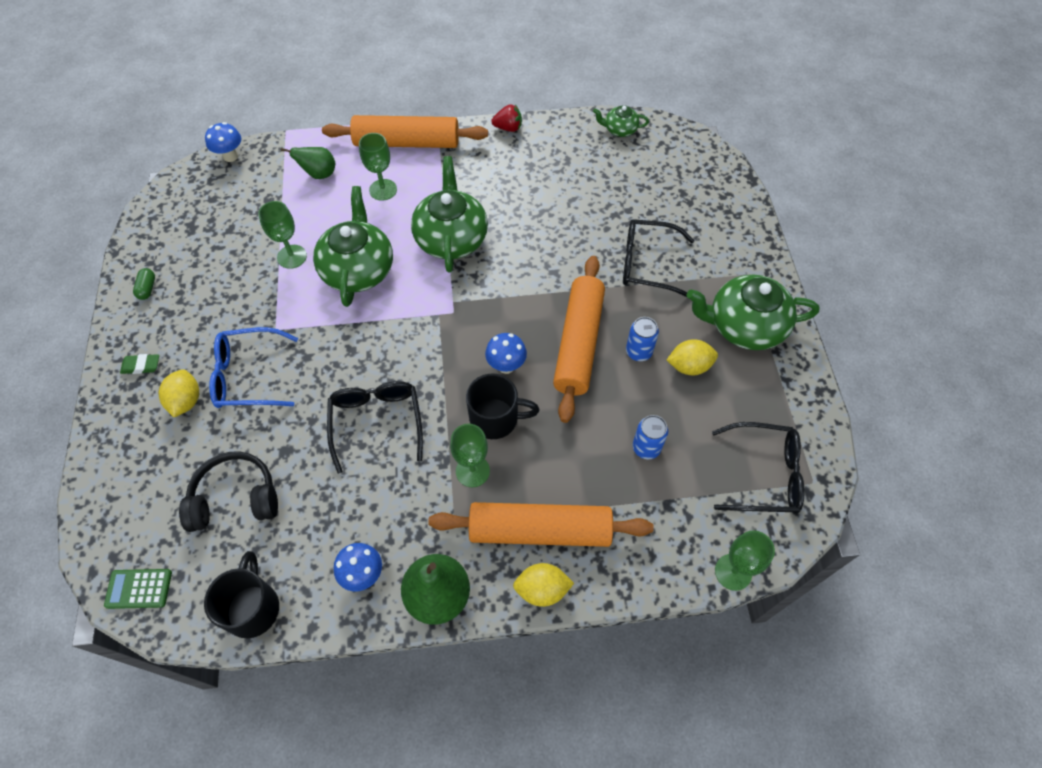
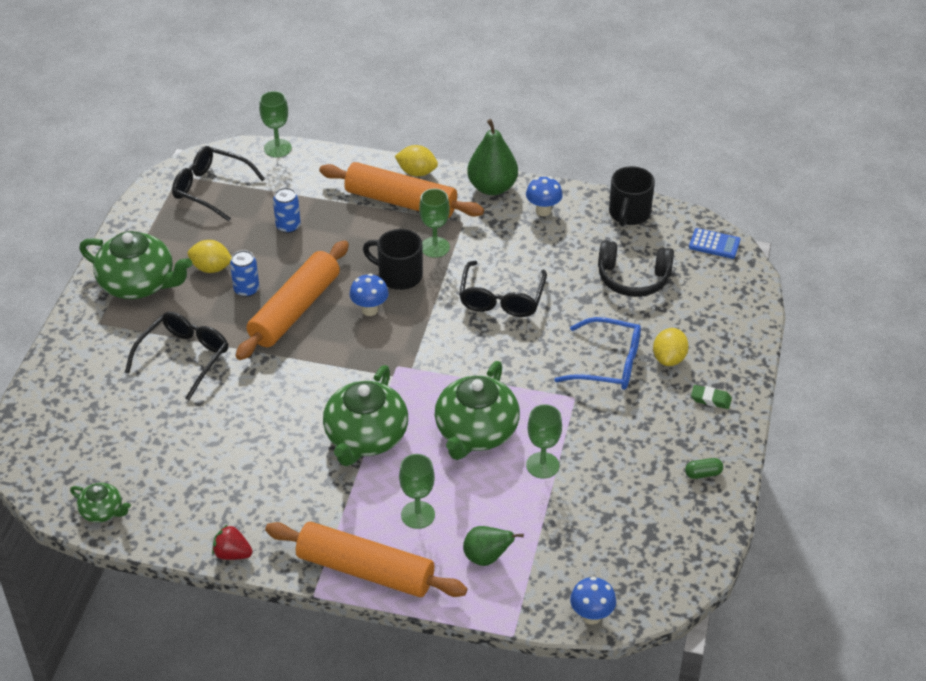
camera: 160 degrees left, 15 degrees down
green calculator [104,569,172,609] -> blue calculator [689,228,740,259]
green capsule [133,268,155,300] -> green capsule turned 60 degrees clockwise [685,458,723,479]
black glasses [623,219,694,297] -> black glasses turned 90 degrees counterclockwise [125,312,228,400]

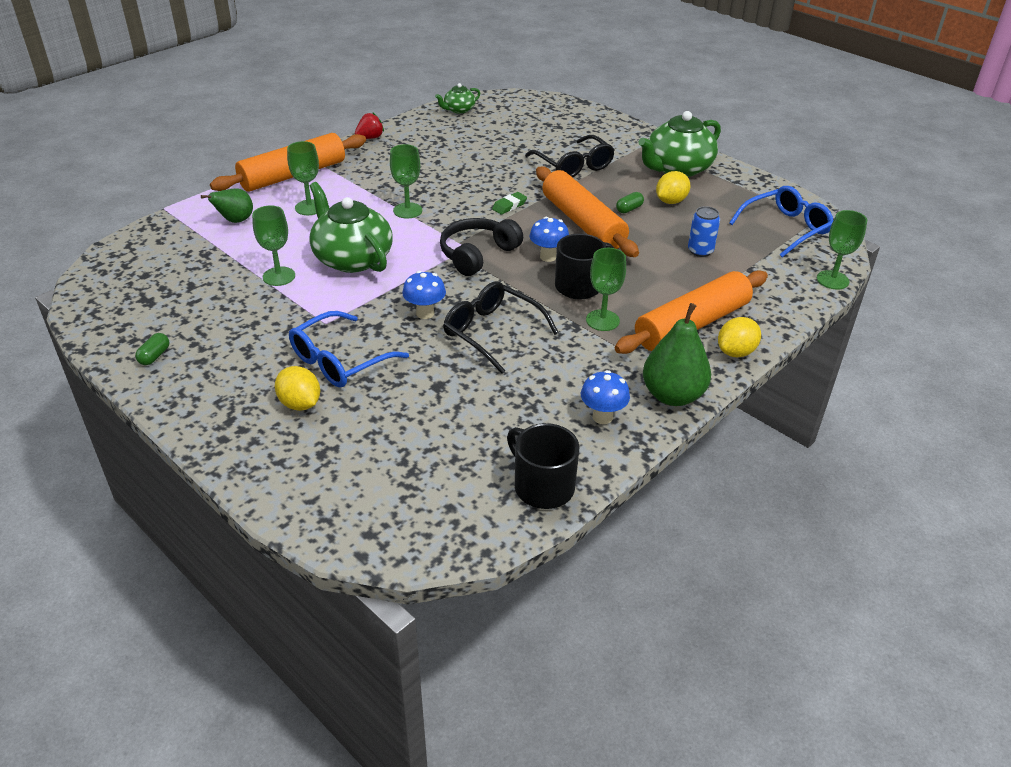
camera: 120 degrees right, 5 degrees down
black glasses [172,146,265,221] -> blue glasses [729,186,833,257]
blue can [230,250,259,297] -> green capsule [616,192,644,213]
green teapot [323,365,408,466] -> green goblet [390,144,422,218]
blue mushroom [570,576,616,625] -> blue mushroom moved to [402,271,446,319]
black headphones [598,240,674,297] -> black headphones moved to [440,218,523,276]
blue calculator [689,228,740,259] -> none
green eraser [691,385,732,409] -> green eraser moved to [492,192,527,215]

